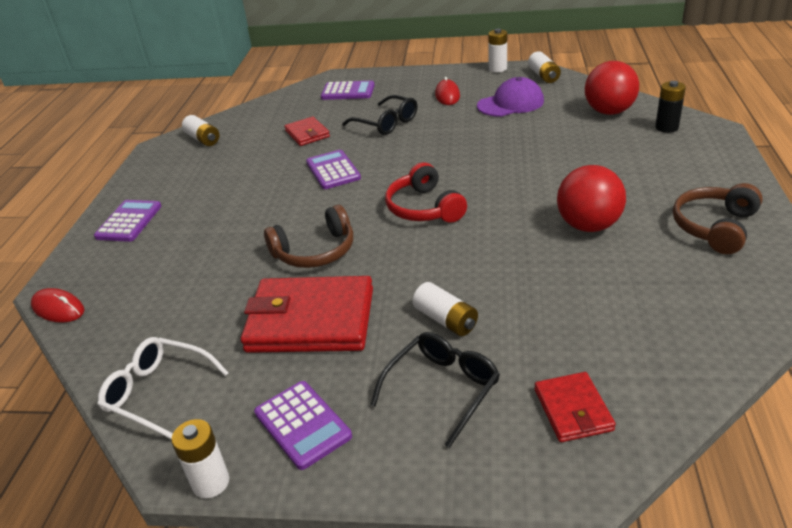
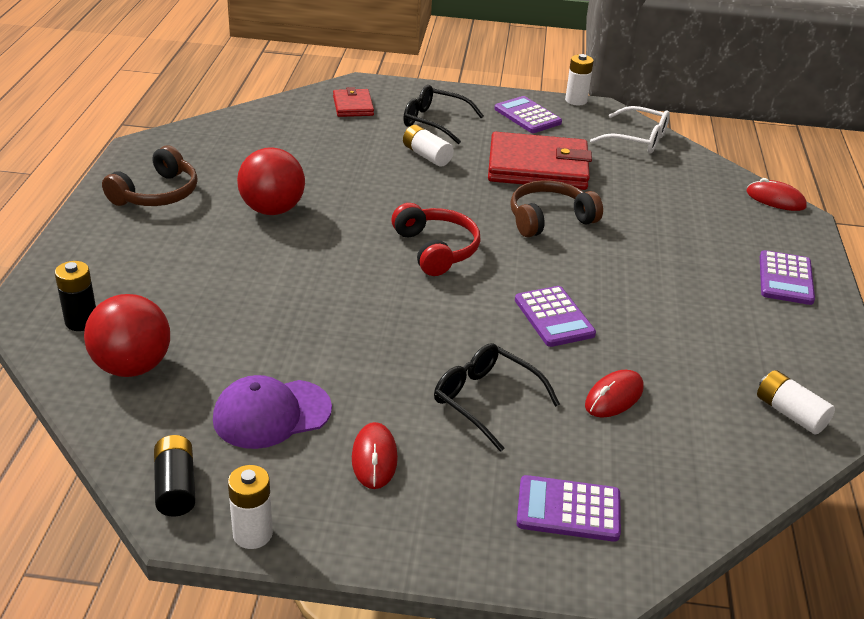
camera: 175 degrees right, 0 degrees up
red wallet [285,117,330,146] -> red mouse [585,370,643,418]
black glasses [370,332,500,448] -> black glasses turned 75 degrees clockwise [403,85,484,144]
white battery [528,51,561,83] -> black battery [154,435,196,517]

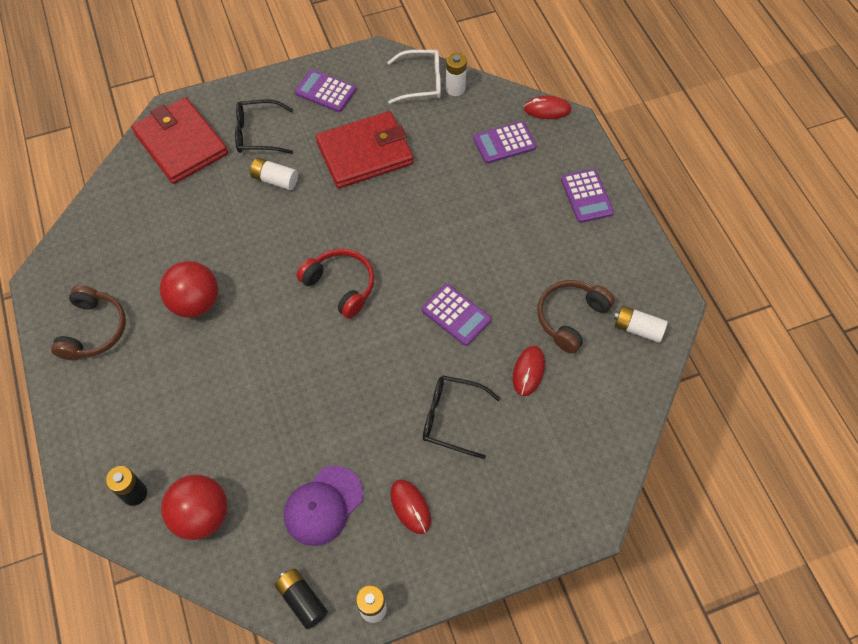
camera: 25 degrees left, 25 degrees up
red wallet [333,87,374,117] -> red wallet [131,97,228,184], size x1.96
brown headphones [510,180,603,237] -> brown headphones moved to [537,280,615,354]
purple calculator [517,475,621,542] -> purple calculator moved to [473,121,536,164]
white battery [565,54,594,105] -> white battery moved to [446,53,467,96]

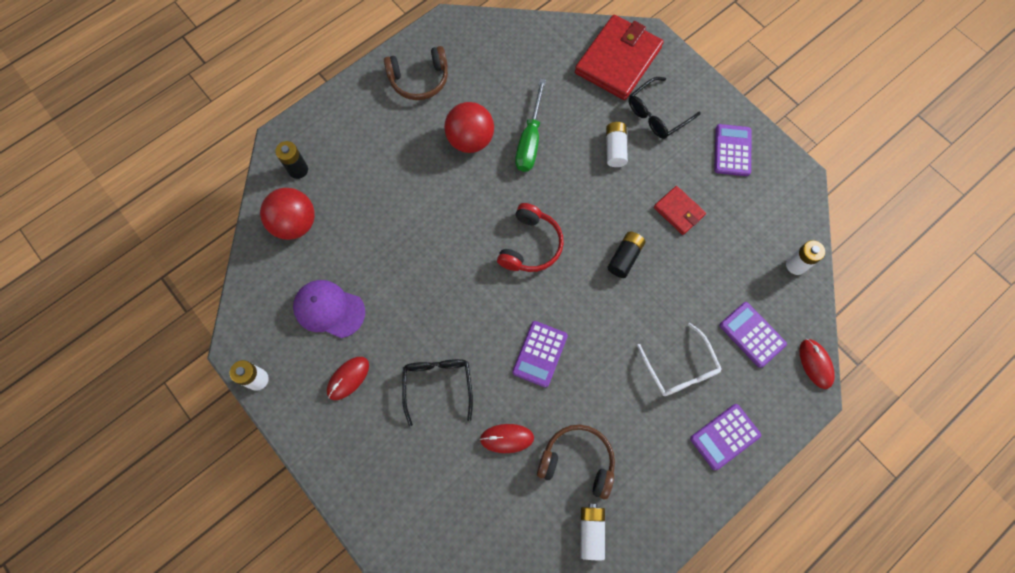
camera: 70 degrees right, 10 degrees up
black glasses [235,99,293,154] -> black glasses turned 105 degrees counterclockwise [629,77,701,139]
black battery [274,568,328,629] -> black battery moved to [607,232,645,278]
red wallet [316,111,414,188] -> red wallet [654,186,706,235], size x0.51
white glasses [387,50,441,104] -> white glasses moved to [637,323,722,396]
none -> green screwdriver [515,78,546,172]

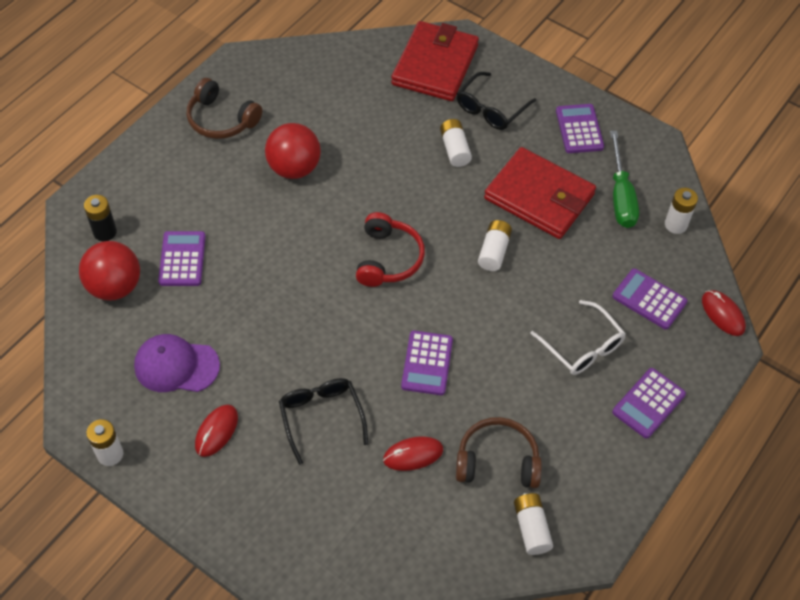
camera: 15 degrees left, 15 degrees down
brown headphones [384,46,448,100] -> brown headphones turned 60 degrees clockwise [187,78,262,139]
green screwdriver [515,78,546,172] -> green screwdriver moved to [610,131,639,228]
black battery [607,232,645,278] -> white battery [478,220,512,271]
red wallet [654,186,706,235] -> red wallet [484,147,596,239], size x1.96
none -> purple calculator [158,231,206,286]

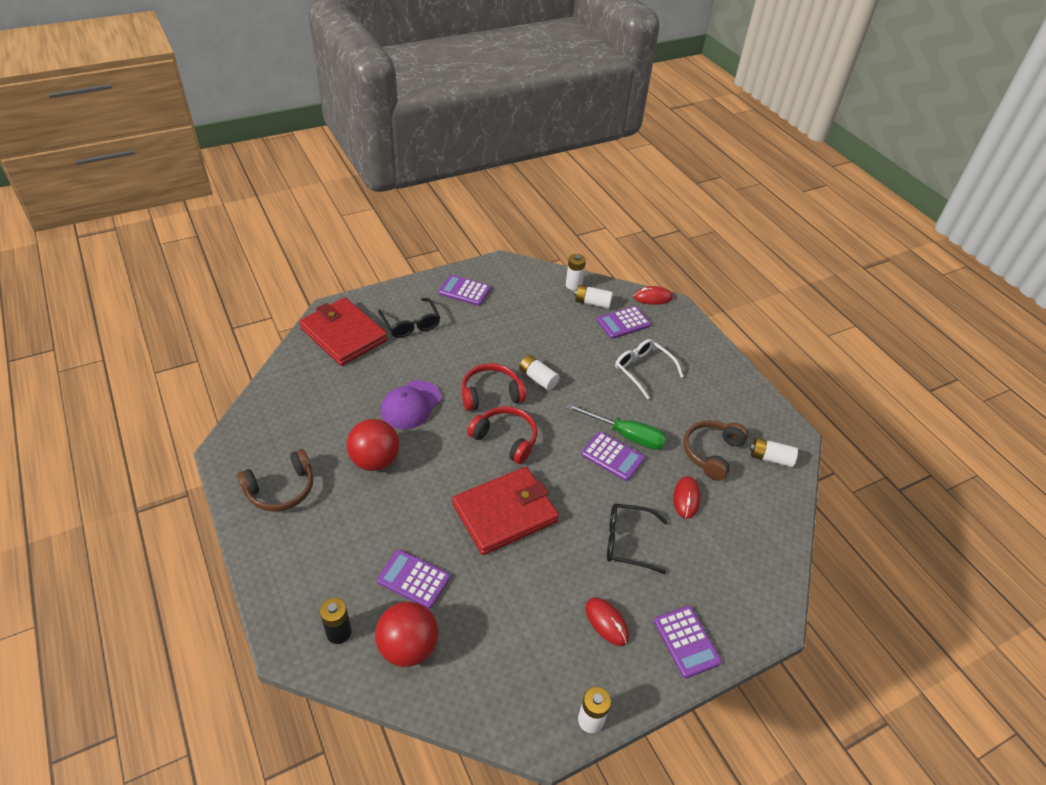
camera: 65 degrees left, 10 degrees down
purple cap [134,334,220,392] -> purple cap moved to [381,380,441,429]
white battery [440,119,472,167] -> white battery moved to [574,285,613,309]
red wallet [484,147,596,239] -> red wallet moved to [452,467,559,555]
white glasses [530,300,626,375] -> white glasses turned 120 degrees counterclockwise [615,339,684,399]
green screwdriver [610,131,639,228] -> green screwdriver moved to [566,403,667,450]
purple calculator [612,368,686,438] -> purple calculator moved to [654,606,721,678]
none -> red headphones [462,363,526,411]

